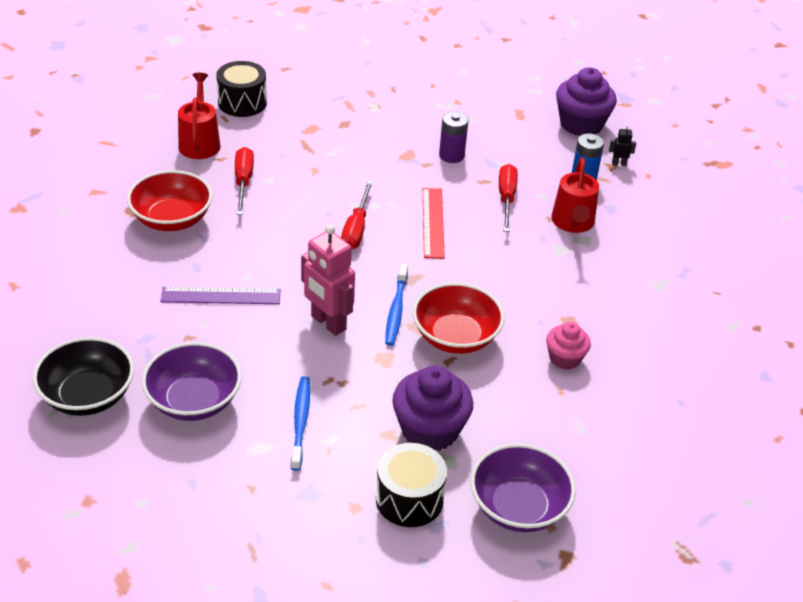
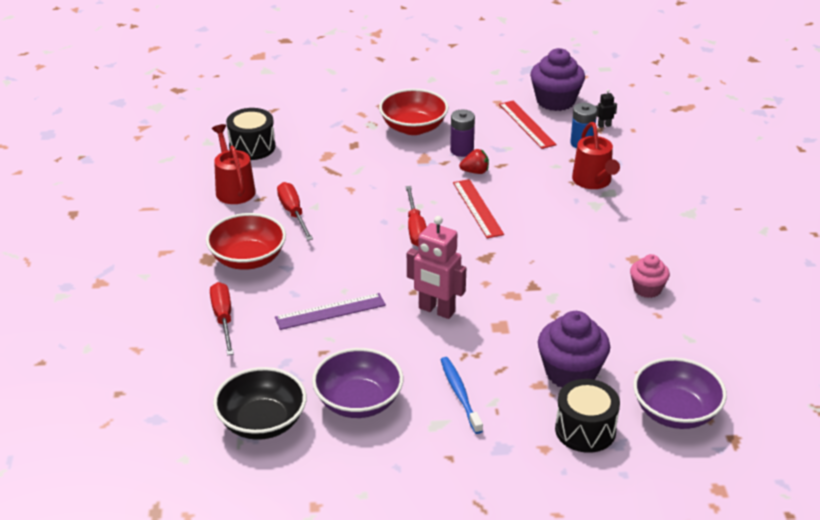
camera: 15 degrees left, 5 degrees down
blue toothbrush [385,264,408,346] -> none
red bowl [413,283,505,354] -> red bowl moved to [379,89,449,135]
red screwdriver [499,164,518,232] -> red screwdriver moved to [210,282,234,355]
none -> red strawberry [459,149,489,174]
none -> red ruler [499,101,557,149]

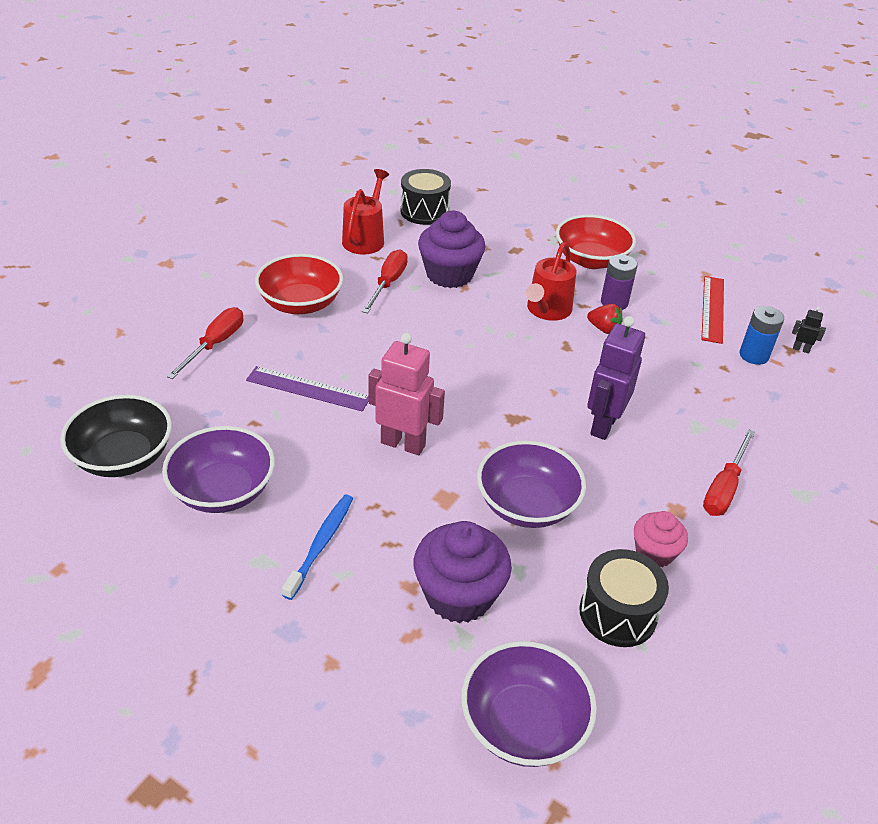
camera: 35 degrees right, 5 degrees up
red screwdriver [405,186,427,247] -> red screwdriver moved to [703,429,755,516]
pink robot [407,216,466,319] -> pink robot turned 135 degrees clockwise [368,333,445,455]
red ruler [453,179,504,238] -> none
purple cupcake [530,48,585,111] -> purple cupcake moved to [418,211,485,288]
black drum [555,379,620,453] -> black drum moved to [579,549,669,647]
red watering can [572,122,620,189] -> red watering can moved to [526,242,576,321]
none -> purple bowl [477,440,586,528]
none -> purple robot [587,316,645,440]

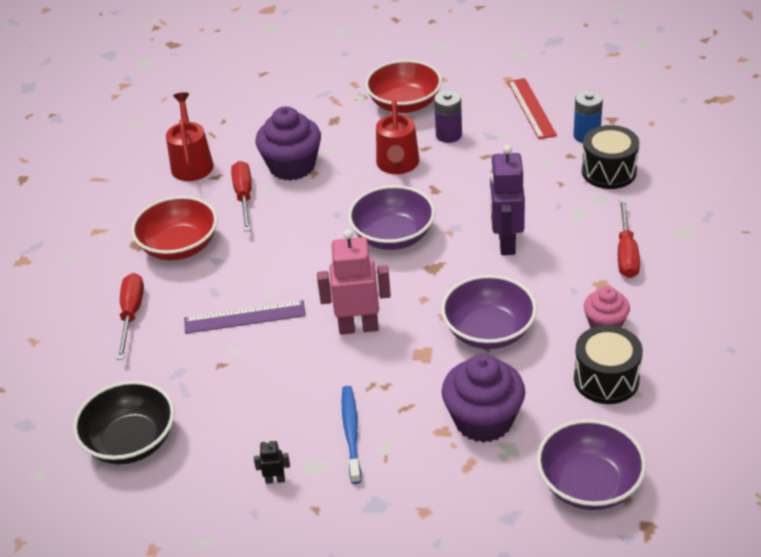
camera: 20 degrees left, 0 degrees up
purple bowl [162,426,275,513] -> purple bowl moved to [348,185,435,250]
black drum [400,169,451,225] -> black drum moved to [582,125,639,189]
red strawberry [587,304,623,334] -> none
black robot [792,307,826,353] -> black robot moved to [254,439,290,484]

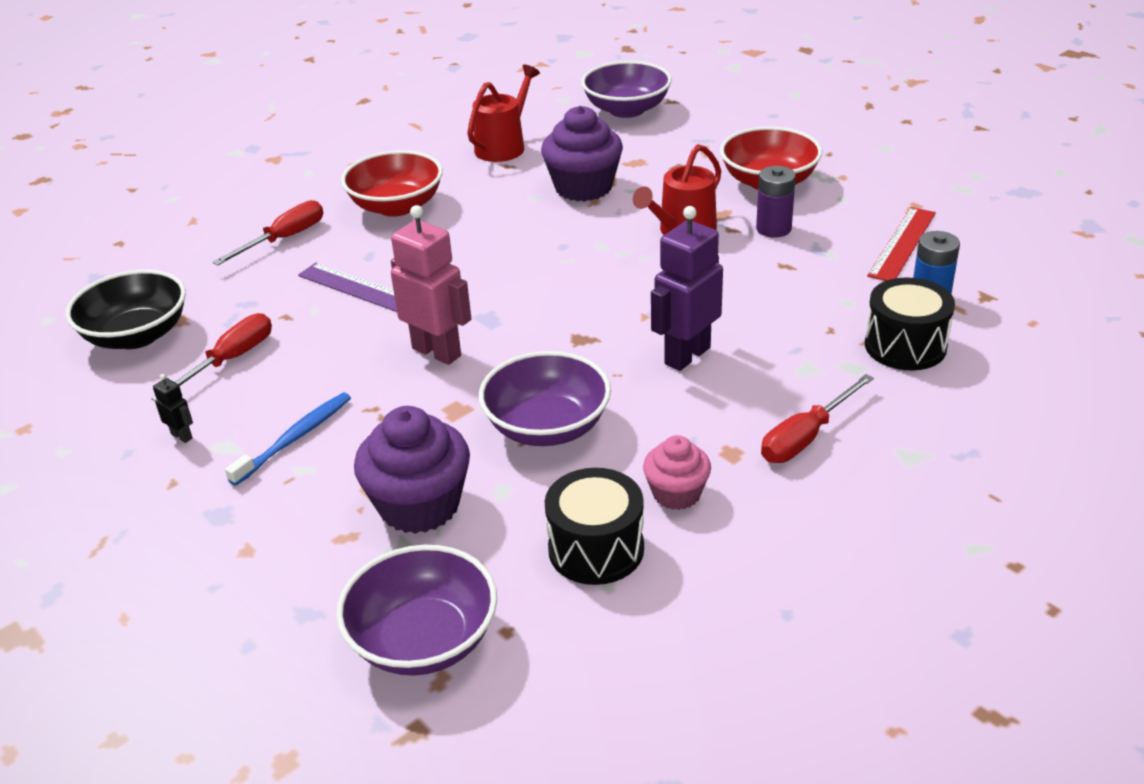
camera: 40 degrees right, 5 degrees down
red screwdriver [231,161,251,231] -> red screwdriver moved to [151,313,272,401]
purple bowl [348,185,435,250] -> purple bowl moved to [581,61,672,118]

